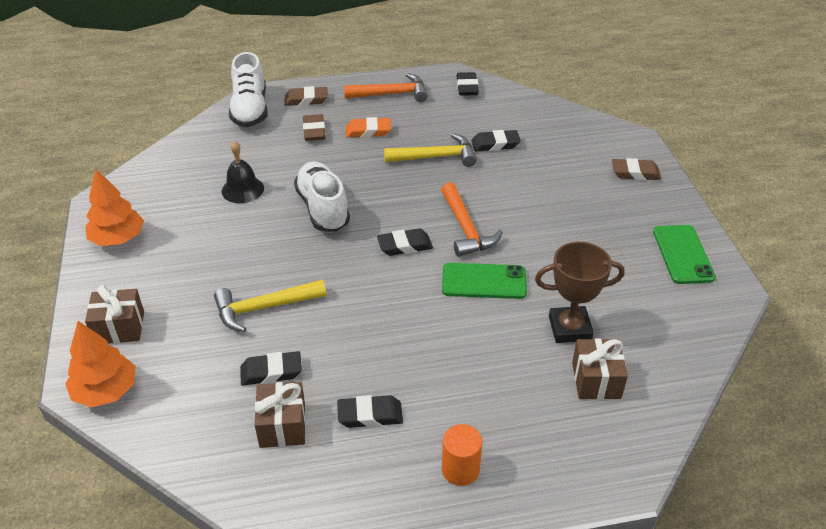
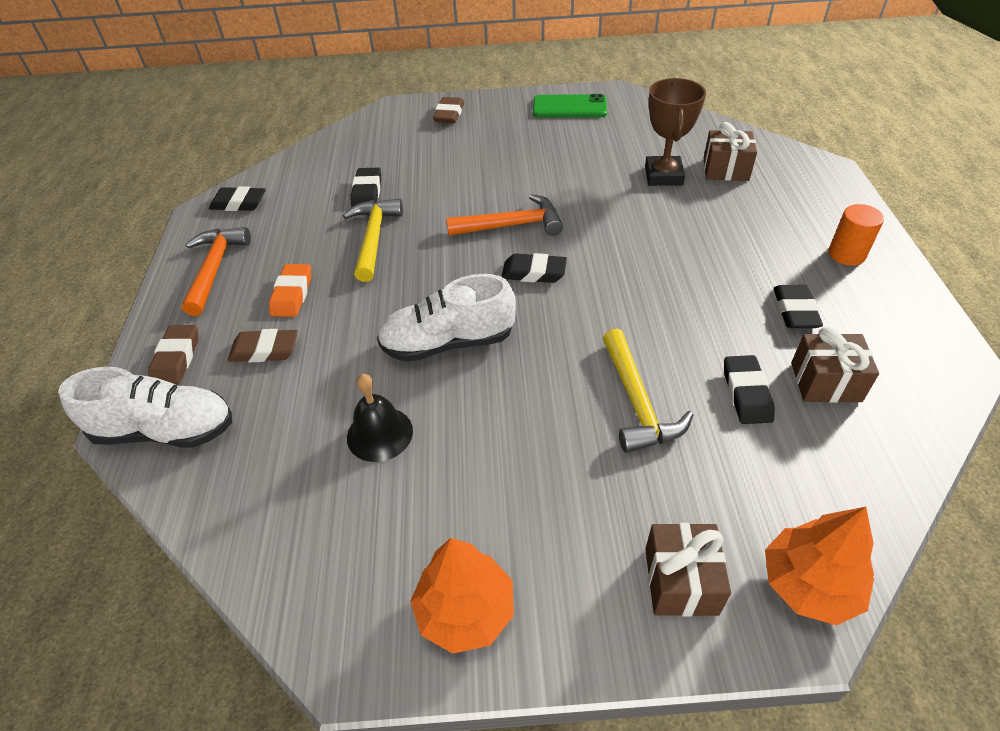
camera: 80 degrees left, 5 degrees up
black eraser [377,229,433,256] -> black eraser turned 75 degrees counterclockwise [501,253,567,283]
green phone [442,263,527,299] -> none

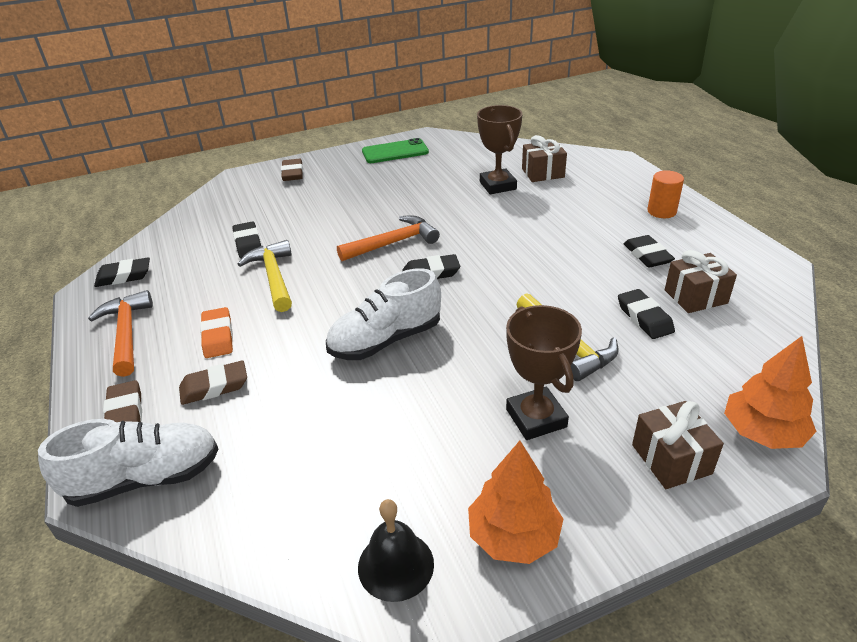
camera: 20 degrees left, 10 degrees down
black bell [347,374,413,462] -> black bell moved to [358,499,434,602]
none -> brown trophy [506,305,582,440]

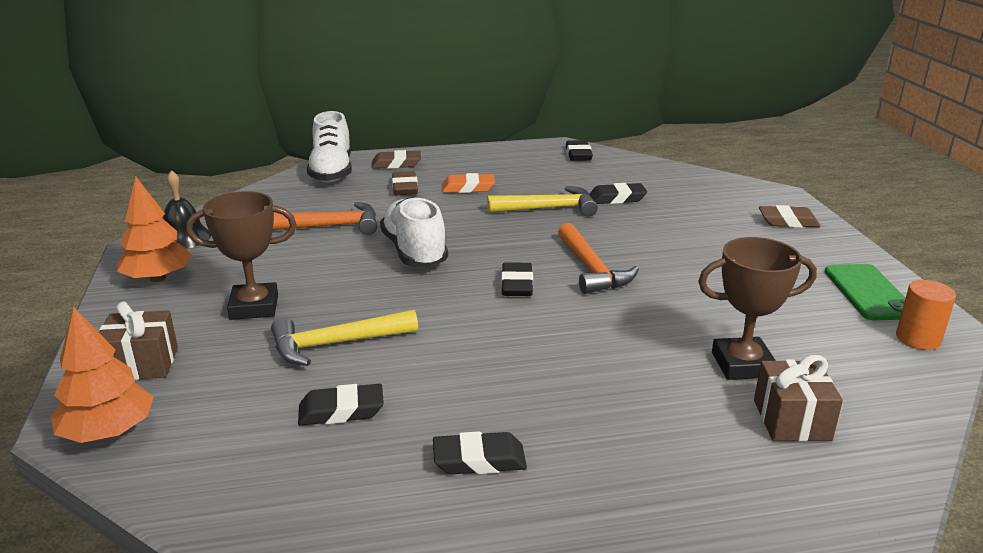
camera: 100 degrees right, 10 degrees down
orange hammer [88,290,153,377] -> orange hammer moved to [273,202,377,235]
orange cylinder [647,170,684,218] -> orange cylinder moved to [896,280,956,350]
brown gift [665,250,737,313] -> none

